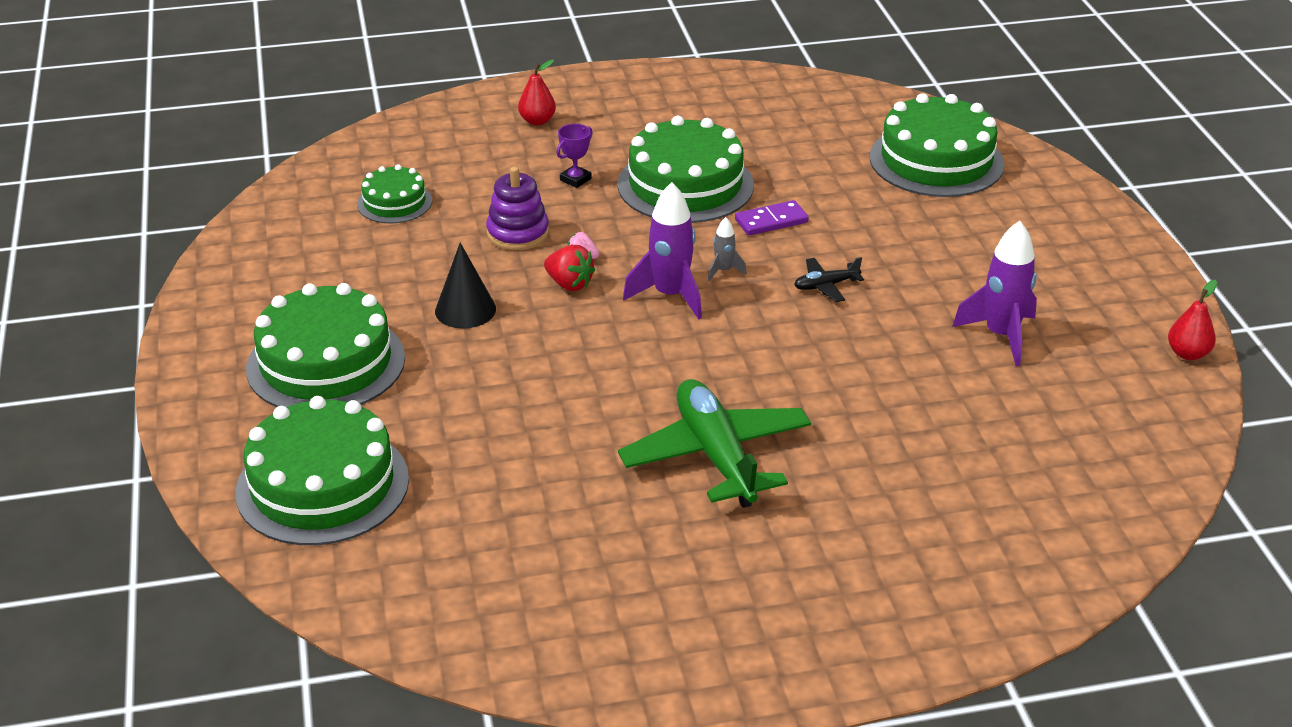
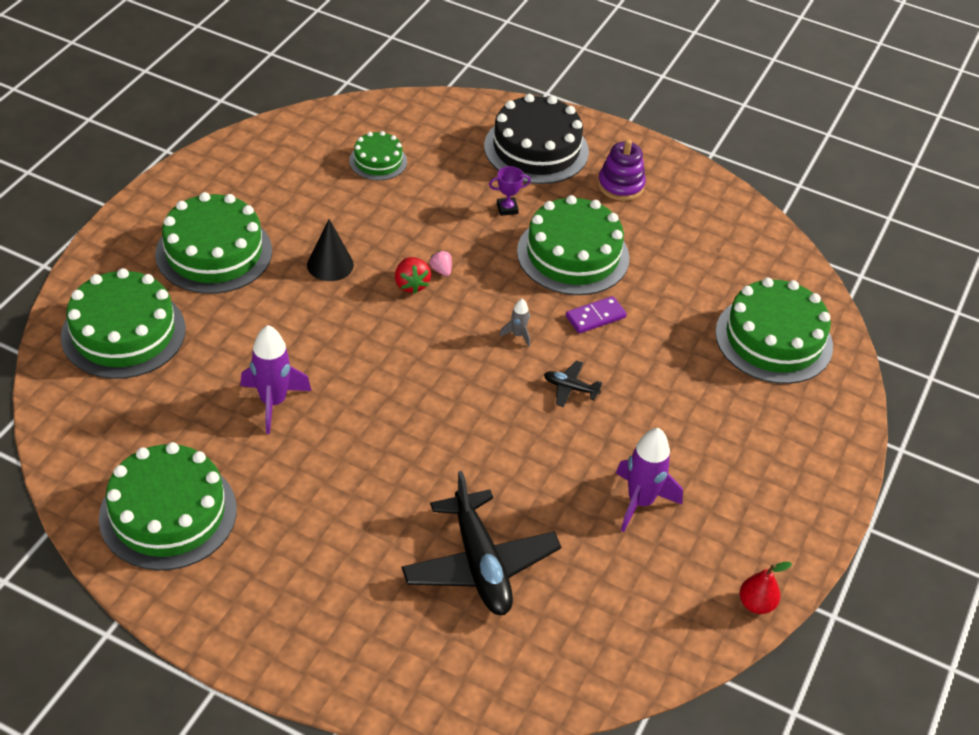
camera: 35 degrees right, 10 degrees up
purple stacking toy [486,167,549,250] -> purple stacking toy moved to [598,139,646,201]
red pear [518,60,556,126] -> black cake [484,94,589,184]
green plane [618,379,811,508] -> none
purple rocket [623,182,702,320] -> purple rocket moved to [240,325,312,434]
purple domino [735,200,809,236] -> purple domino turned 45 degrees counterclockwise [566,296,627,333]
none -> green cake [99,442,237,570]
none -> black plane [402,471,561,615]

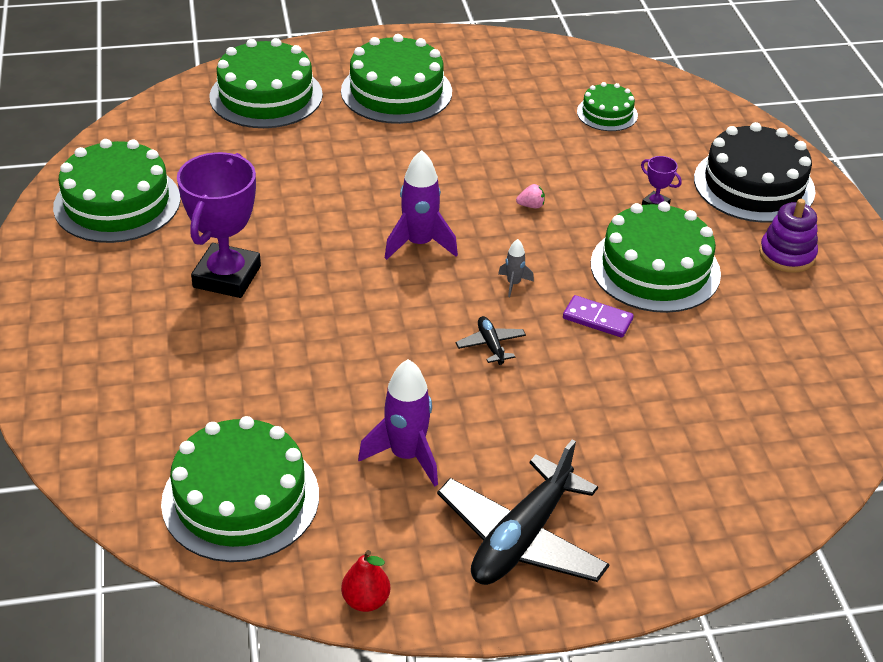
camera: 55 degrees right, 5 degrees down
purple rocket [240,325,312,434] -> purple rocket moved to [385,150,458,260]
black cone [307,219,354,281] -> none
red strawberry [395,257,431,294] -> none
black plane [402,471,561,615] -> black plane moved to [437,440,610,585]
pink strawberry [430,251,452,276] -> pink strawberry turned 60 degrees clockwise [516,184,545,208]
green cake [715,278,833,384] -> green cake moved to [161,416,319,562]
none -> purple trophy [177,152,261,298]

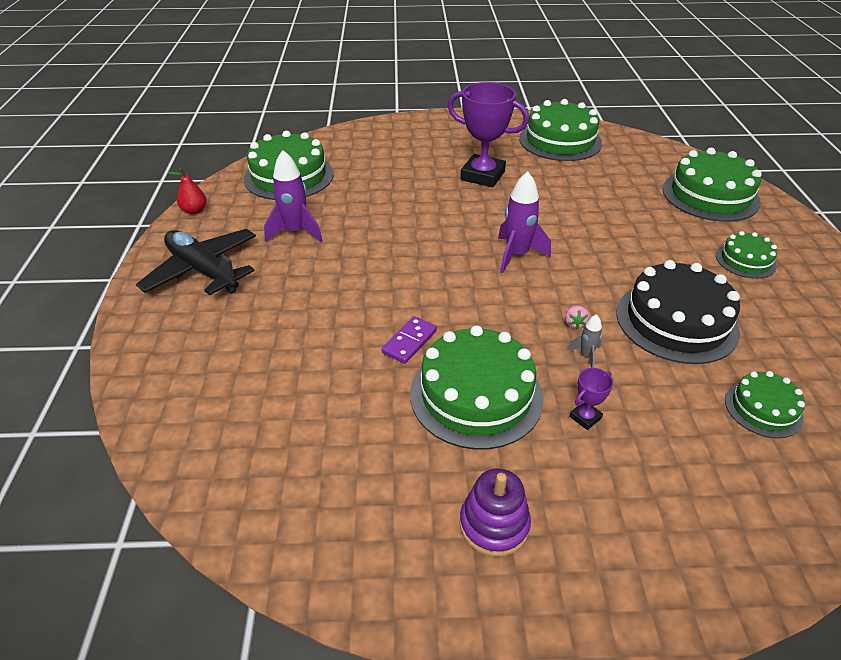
camera: 100 degrees right, 0 degrees up
green cake [341,34,452,124] -> green cake [716,231,777,279], size x0.54
black plane [456,316,526,365] -> none
grey rocket [498,239,534,297] -> grey rocket moved to [567,314,602,368]
black cake [694,122,815,223] -> black cake moved to [616,260,740,364]

